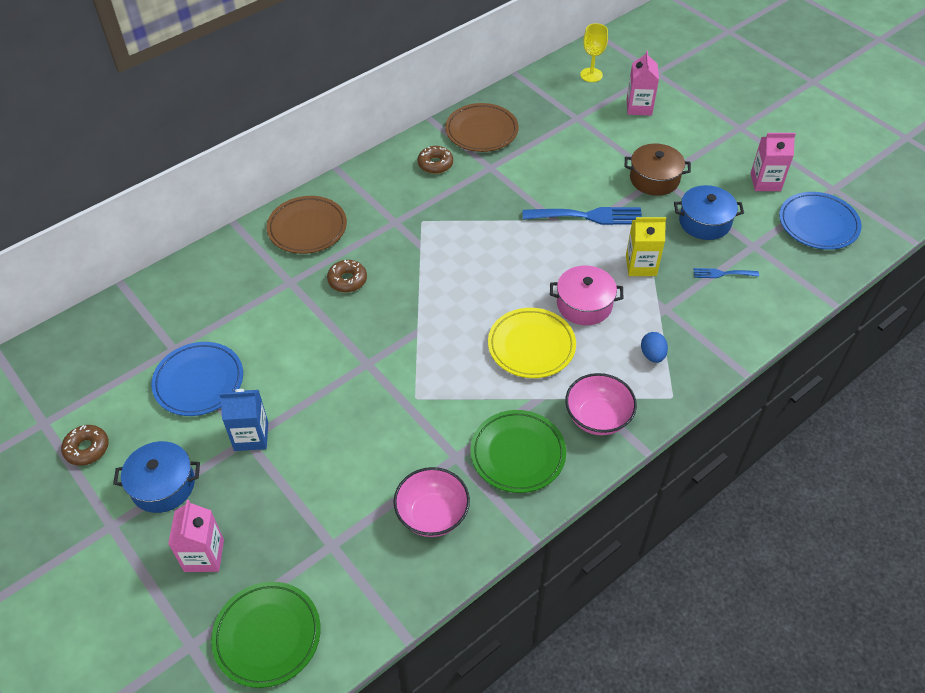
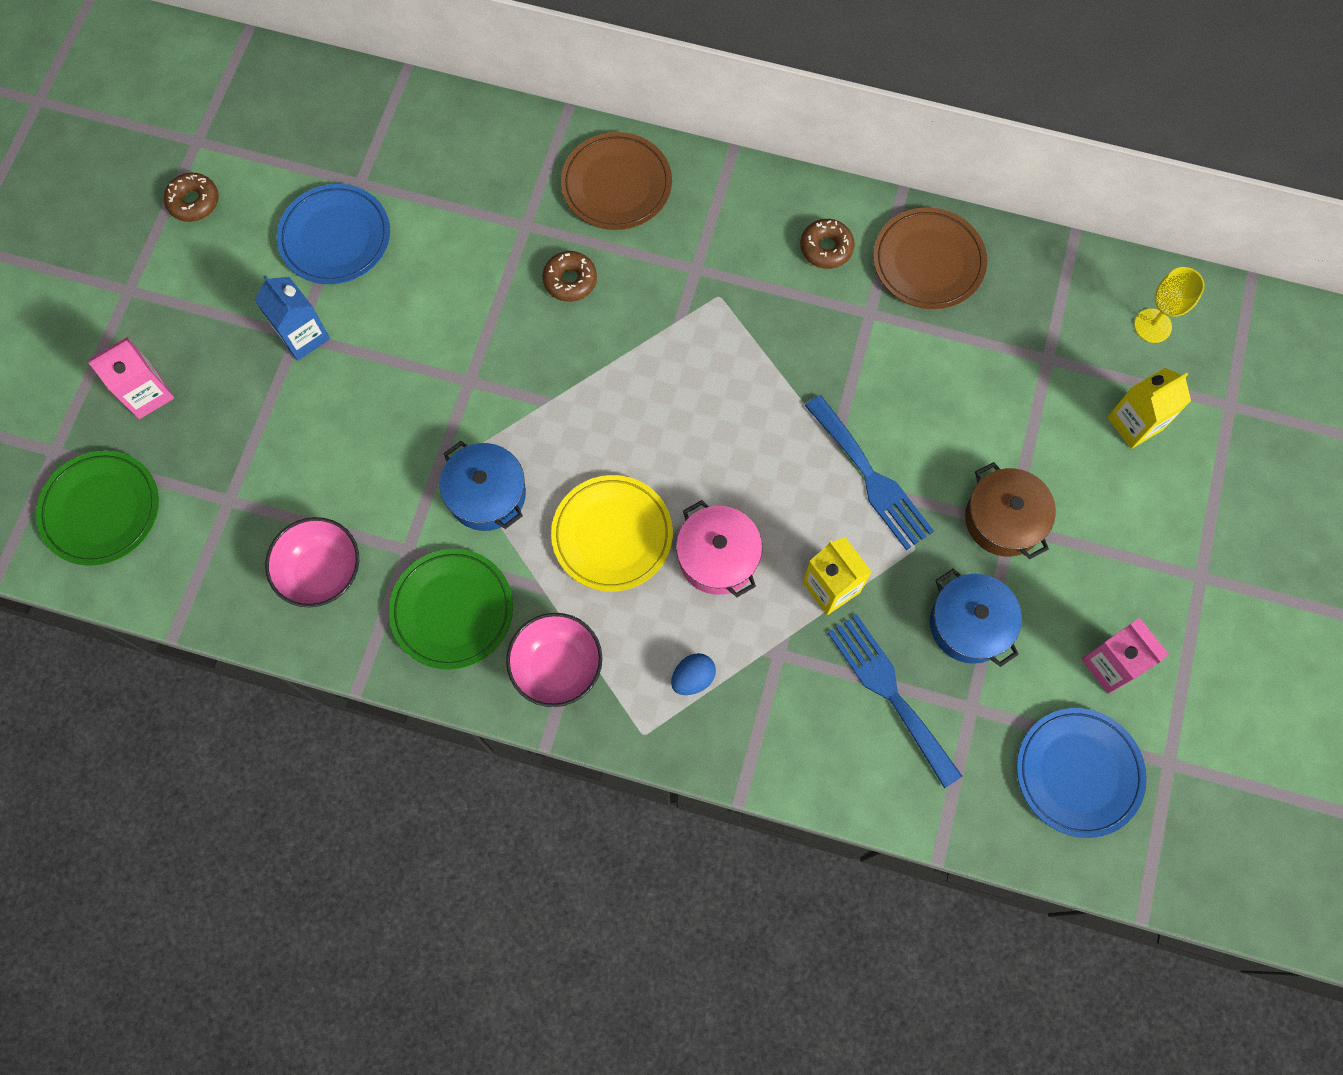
camera: 55 degrees right, 20 degrees up
blue pot [113,441,200,513] -> blue pot moved to [440,441,526,531]
pink carton [627,50,659,116] -> yellow carton [1107,368,1191,449]
blue fork [693,268,759,278] -> blue fork [828,614,962,788], size x1.96

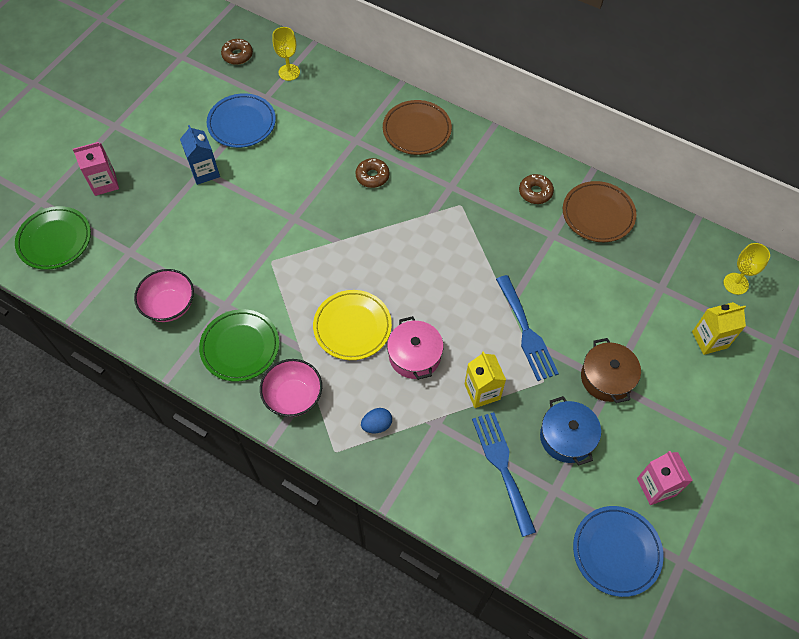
camera: 15 degrees right, 10 degrees down
brown donut [164,173,219,222] -> brown donut moved to [221,39,253,65]
blue pot [440,441,526,531] -> none
none -> yellow goblet [272,27,300,81]

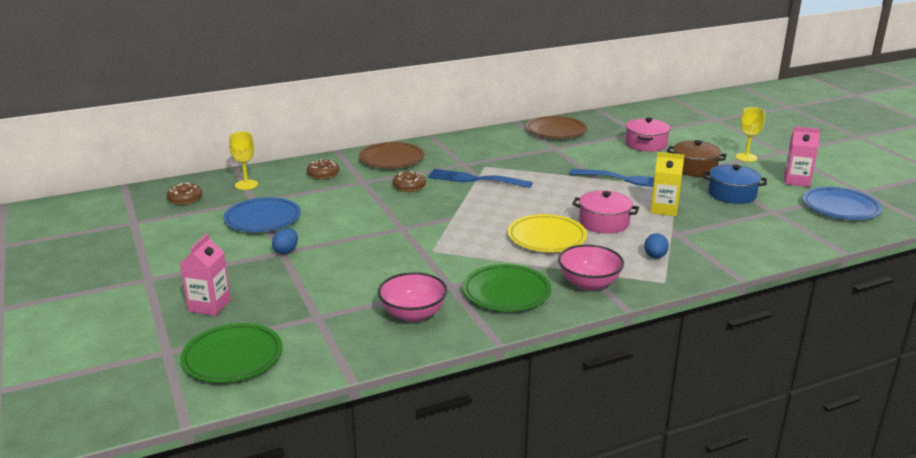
camera: 55 degrees left, 35 degrees down
blue carton [180,125,220,185] -> blue egg [272,228,298,254]
blue fork [472,412,536,537] -> blue fork moved to [428,169,533,188]
brown donut [519,174,554,204] -> brown donut moved to [307,159,339,179]
yellow carton [692,302,746,355] -> none
yellow goblet [724,243,770,295] -> yellow goblet moved to [736,107,765,162]
none -> pink pot [625,118,670,152]

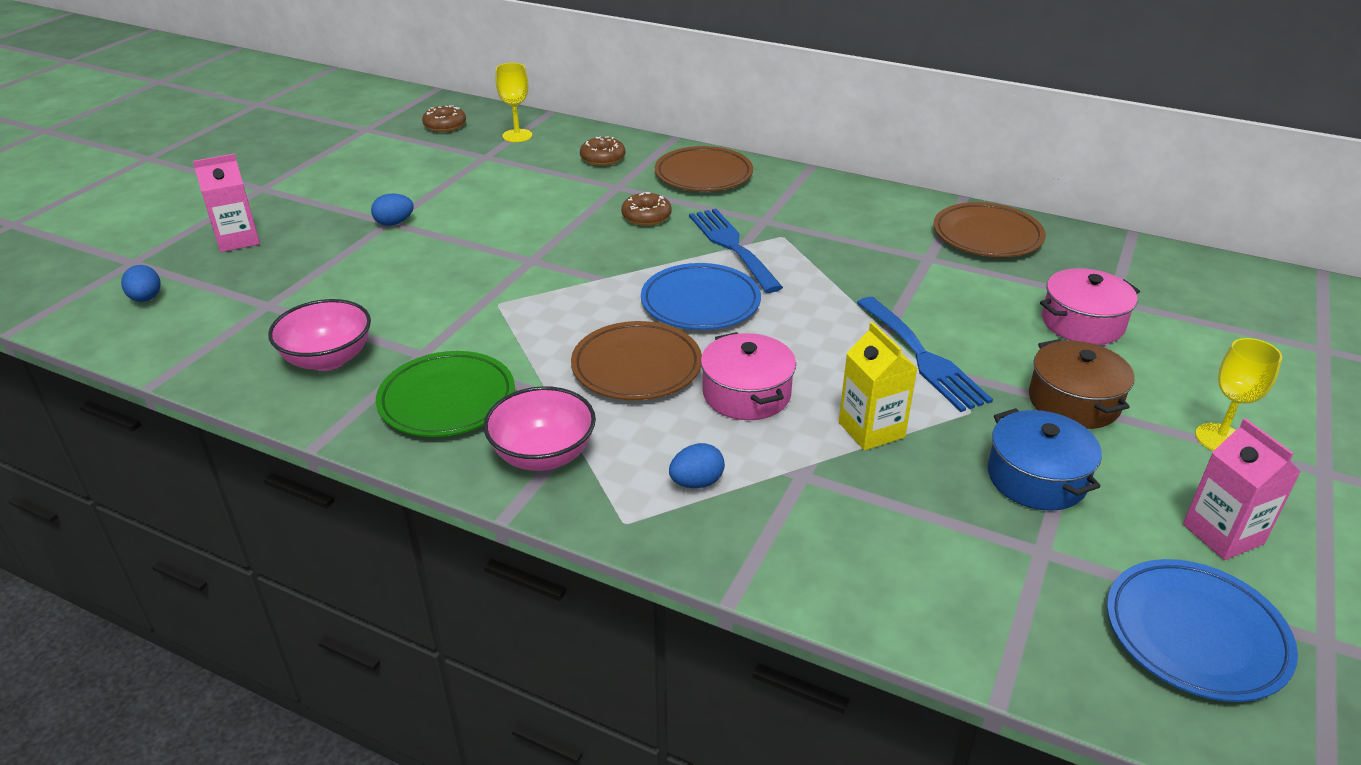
camera: 50 degrees right, 10 degrees up
green plate [180,323,283,383] -> blue egg [121,265,160,302]
blue plate [223,197,301,232] -> blue plate moved to [641,263,761,330]
yellow plate [508,214,587,252] -> brown plate [571,321,702,400]

